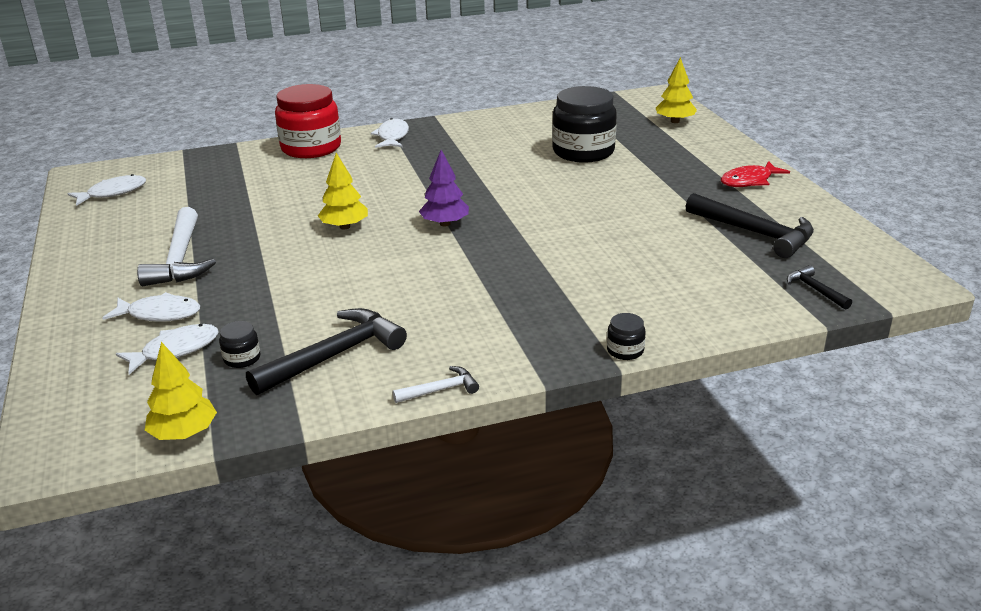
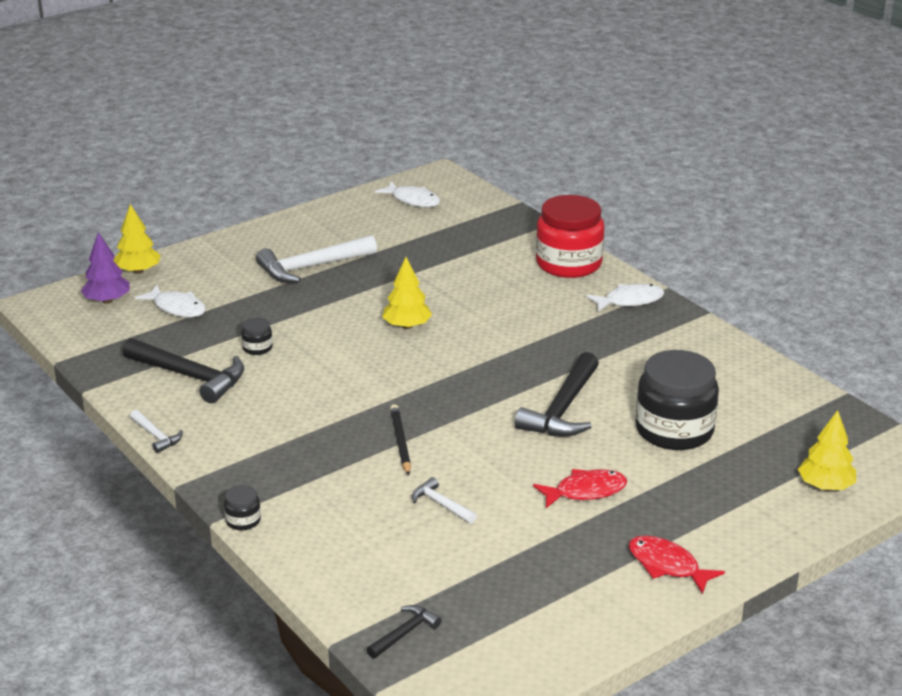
camera: 70 degrees right, 0 degrees up
white fish [103,292,200,322] -> none
yellow tree [145,342,217,440] -> yellow tree moved to [113,204,161,274]
black jar [219,321,261,368] -> black jar moved to [241,317,273,355]
purple tree [419,150,469,227] -> purple tree moved to [81,232,130,304]
black hammer [685,193,814,258] -> black hammer moved to [515,352,599,437]
none -> black pencil [390,404,411,476]
none -> white hammer [412,477,477,524]
none -> red fish [533,469,627,508]

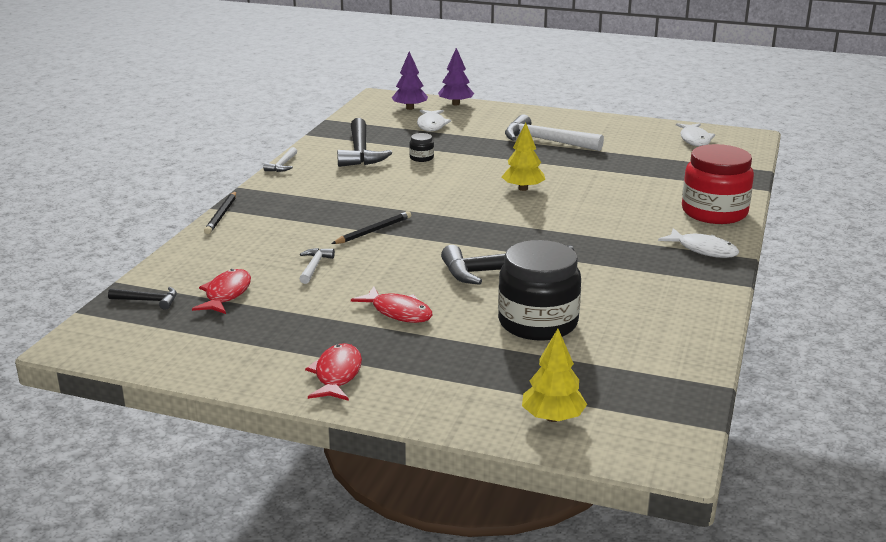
camera: 55 degrees right, 5 degrees down
yellow tree [113,204,161,274] -> purple tree [438,48,474,106]
black jar [224,485,261,530] -> black pencil [204,192,236,234]
none -> red fish [192,269,251,314]

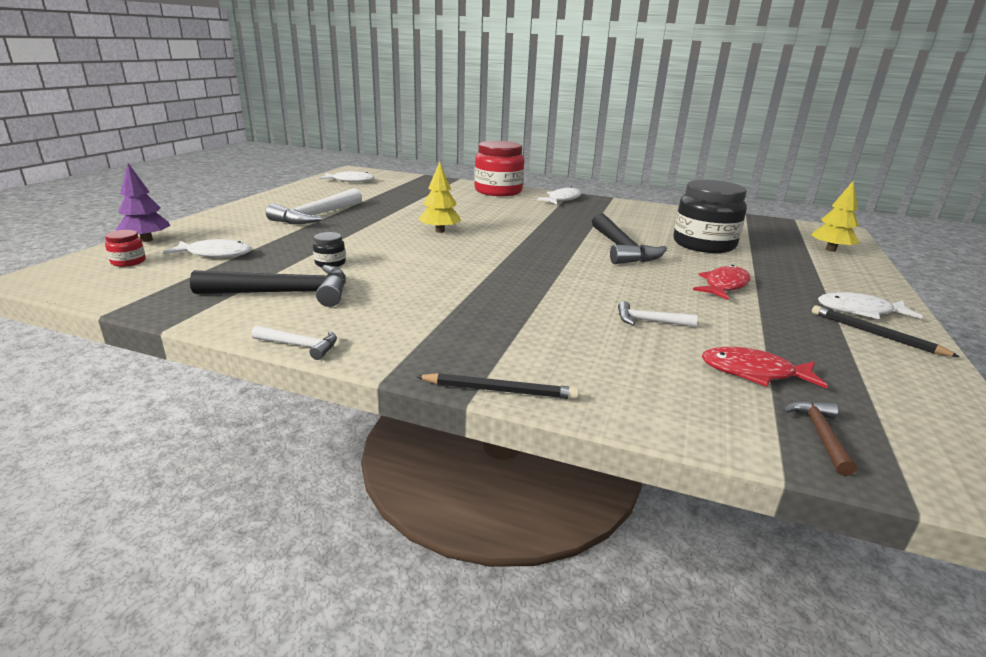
camera: 90 degrees left, 0 degrees up
black hammer [108,287,177,310] -> brown hammer [783,400,857,476]
red fish [305,343,362,401] -> white fish [818,292,923,319]
black pencil [331,211,411,244] -> black pencil moved to [812,305,960,357]
purple tree [392,51,428,110] -> red jar [105,230,146,267]

